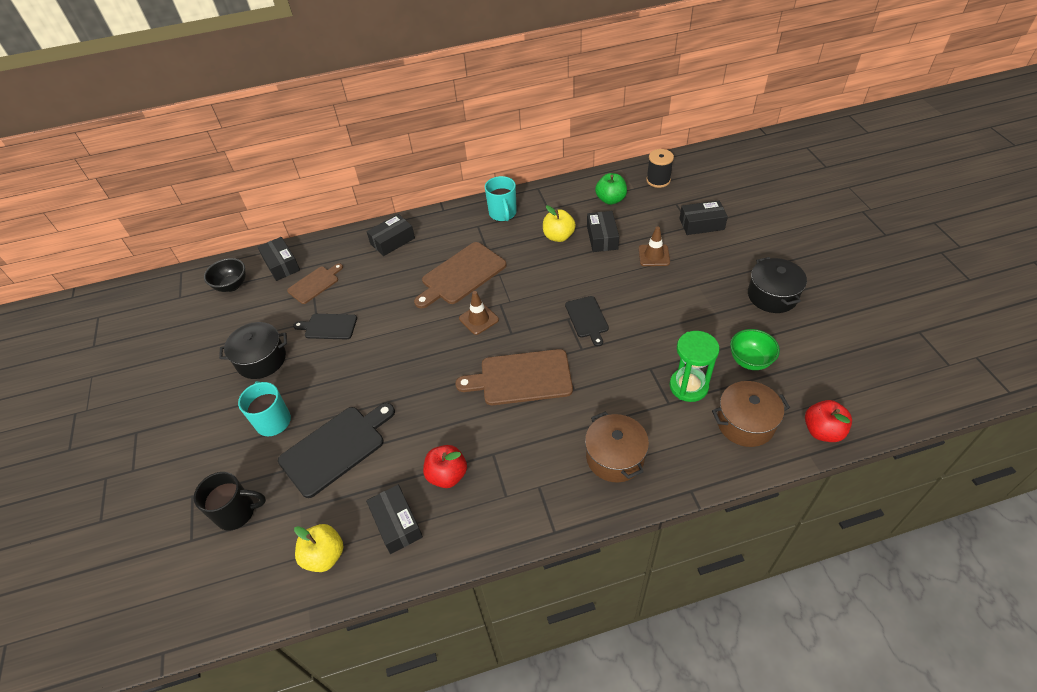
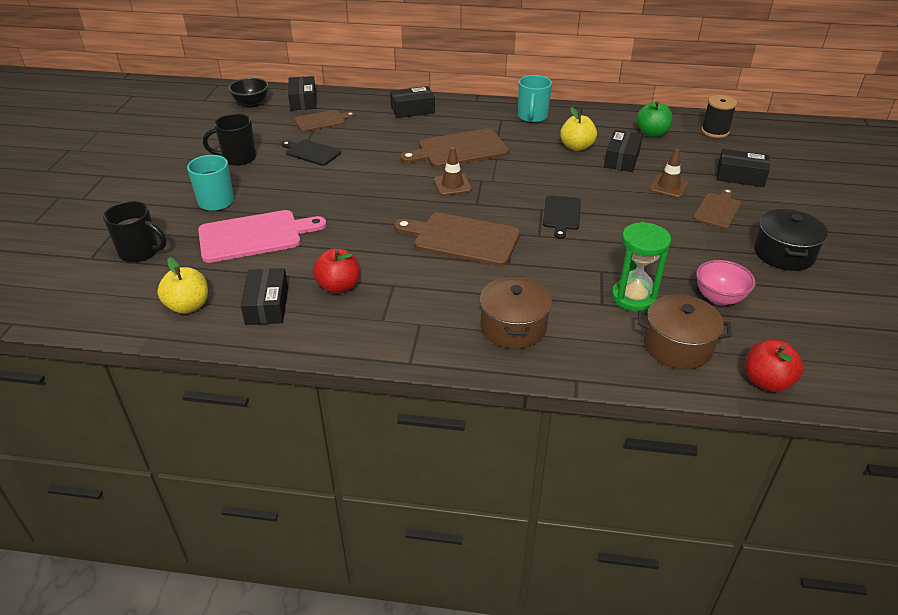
camera: 20 degrees right, 10 degrees down
black pot [219,322,287,379] -> black mug [203,114,256,166]
black cutting board [278,403,395,498] -> pink cutting board [198,210,326,263]
green bowl [730,329,780,370] -> pink bowl [696,260,756,306]
none -> brown cutting board [693,188,741,229]

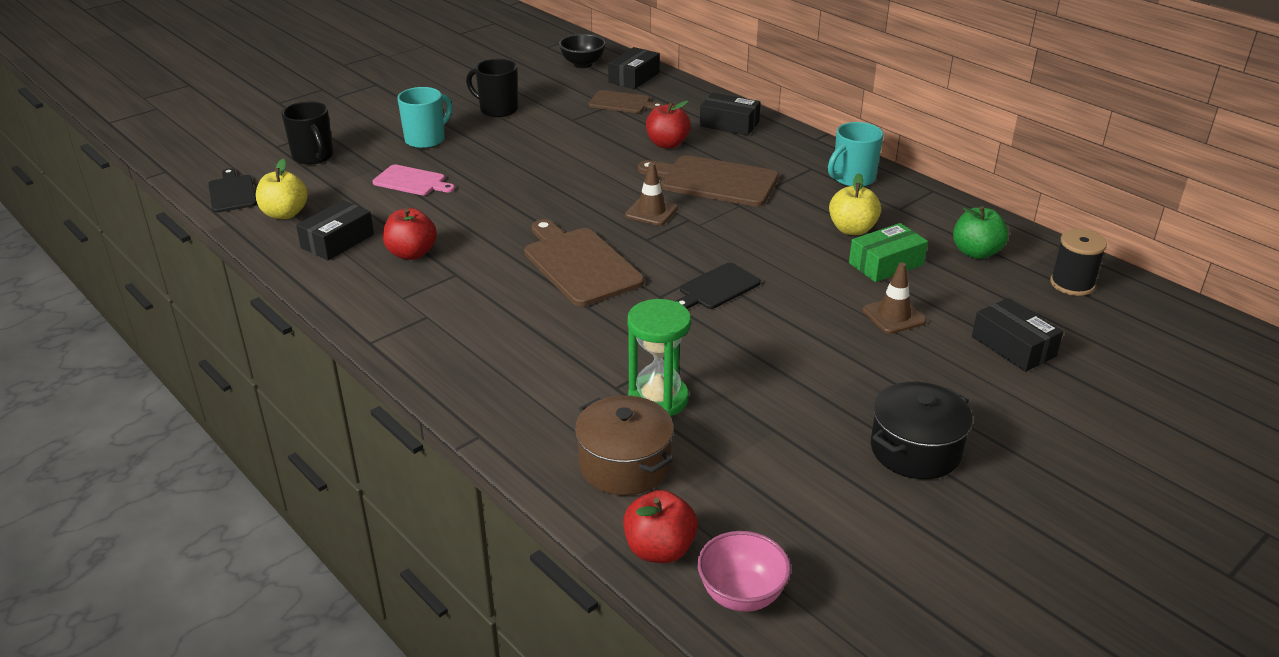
camera: 40 degrees right, 5 degrees down
pink cutting board [198,210,326,263] -> pink cutting board [372,165,455,195], size x0.59
black cutting board [281,140,341,166] -> black cutting board moved to [208,168,257,213]
brown pot [480,276,552,349] -> none
black box [604,130,643,172] -> green box [849,223,928,282]
brown cutting board [693,188,741,229] -> none
pink bowl [696,260,756,306] -> pink bowl moved to [697,531,791,612]
none -> red apple [646,101,691,149]

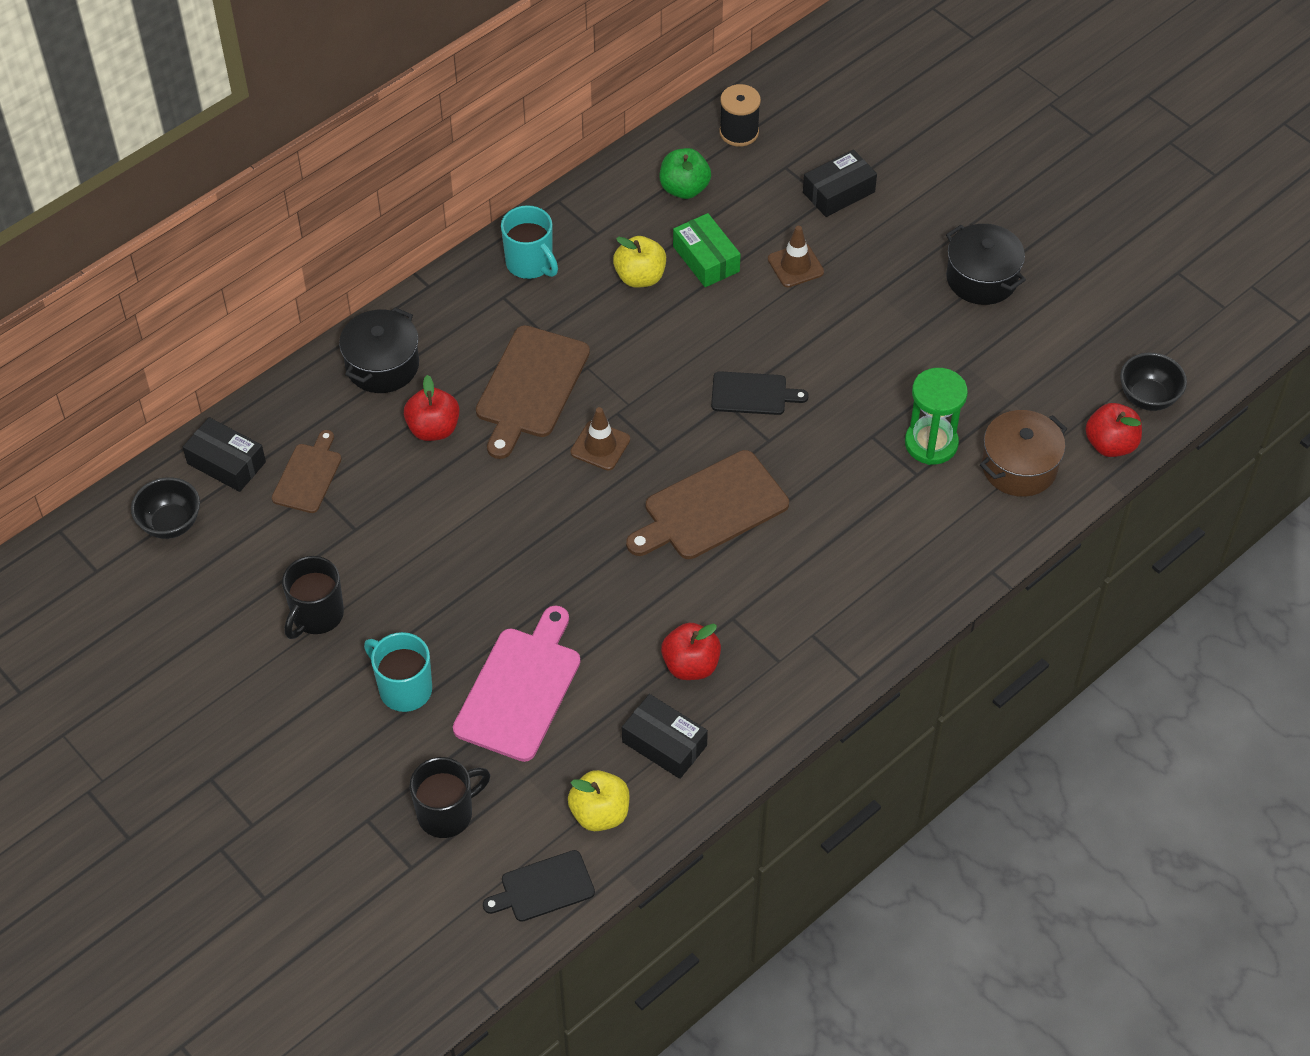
camera: 90 degrees left, 20 degrees up
pink cutting board [372,165,455,195] -> pink cutting board [453,605,580,762], size x1.69
black cutting board [676,263,761,309] -> black cutting board turned 45 degrees counterclockwise [711,371,809,415]
pink bowl [697,531,791,612] -> black bowl [1120,353,1187,411]
black box [700,93,761,136] -> black pot [339,307,419,393]

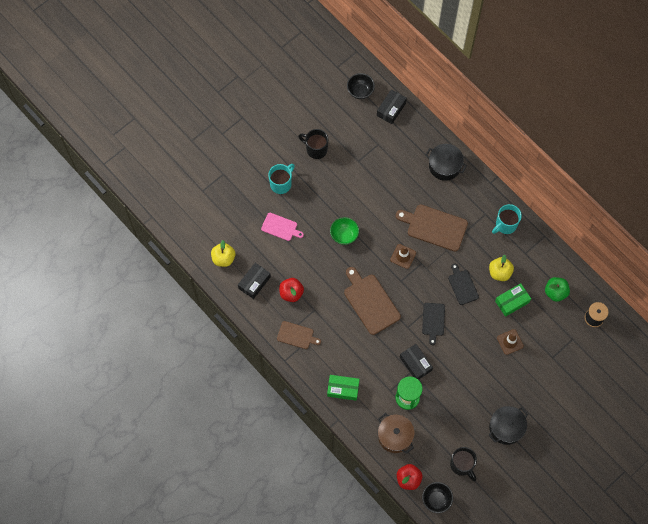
camera: 90 degrees right, 15 degrees up
brown cutting board [272,430,341,513] -> brown cutting board moved to [277,321,321,349]
red apple [404,375,460,441] -> none
black mug [410,757,490,838] -> black mug moved to [450,447,477,481]
pink cutting board [453,605,580,762] -> pink cutting board [261,213,304,241], size x0.59
black cutting board [483,850,595,922] -> black cutting board moved to [448,263,479,305]
black box [803,149,877,217] -> black box moved to [400,344,433,380]
none -> green box [327,375,360,401]
none -> green bowl [330,217,359,245]

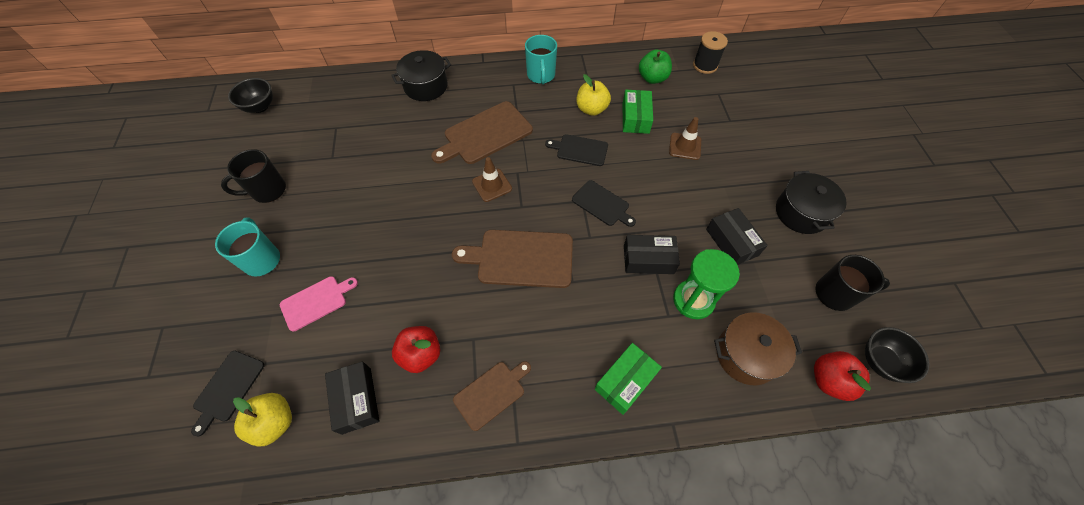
camera: 55 degrees left, 10 degrees down
green bowl [330,217,359,245] -> none
black box [377,89,407,124] -> black box moved to [706,208,768,265]
none -> black cutting board [191,351,265,437]

